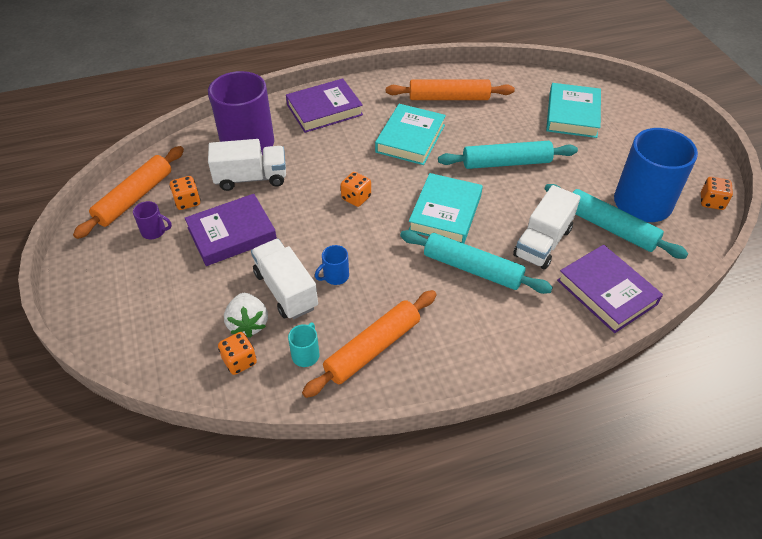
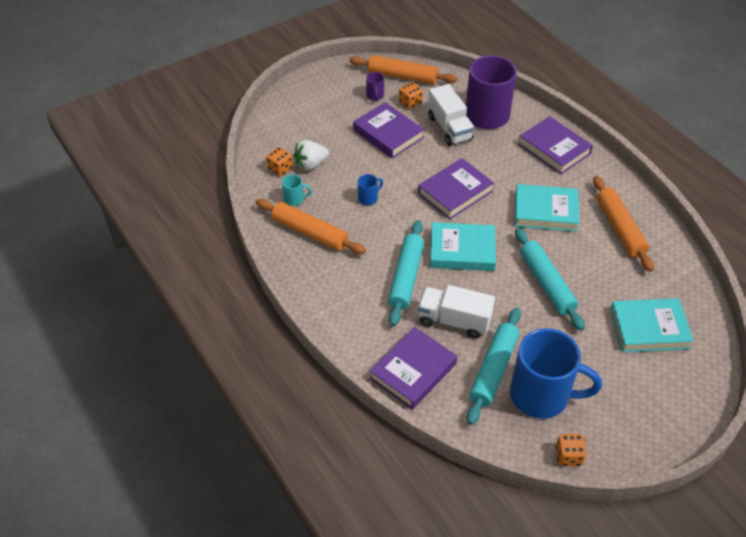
camera: 75 degrees right, 0 degrees up
white truck [251,239,318,319] -> none
blue mug [315,245,349,285] -> blue mug turned 105 degrees clockwise [358,174,383,205]
orange dice [341,172,371,207] -> purple book [418,158,494,220]

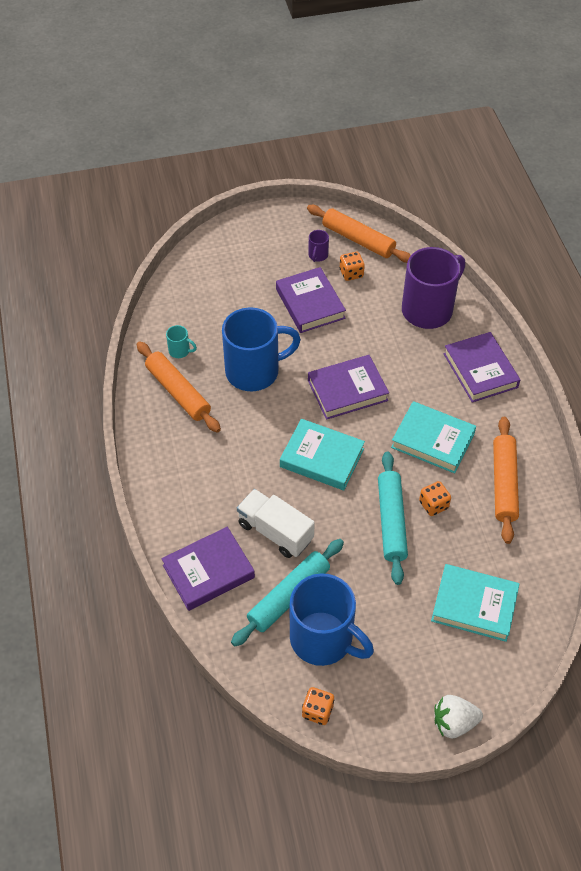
camera: 20 degrees right, 5 degrees up
orange dice [266,147,293,176] -> orange dice moved to [419,481,451,516]
white strawberry [294,140,329,171] -> white strawberry moved to [434,695,483,738]
blue mug [358,174,383,205] -> blue mug [222,308,301,391], size x2.47
turquoise rolling pin [388,220,424,326] -> none
white truck [428,84,474,146] -> none

